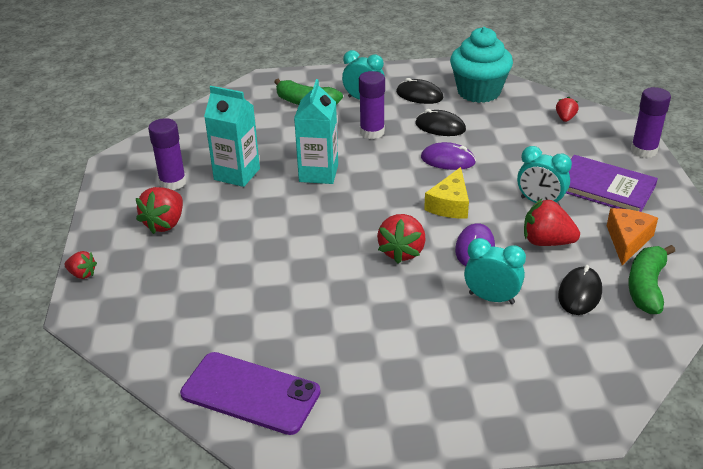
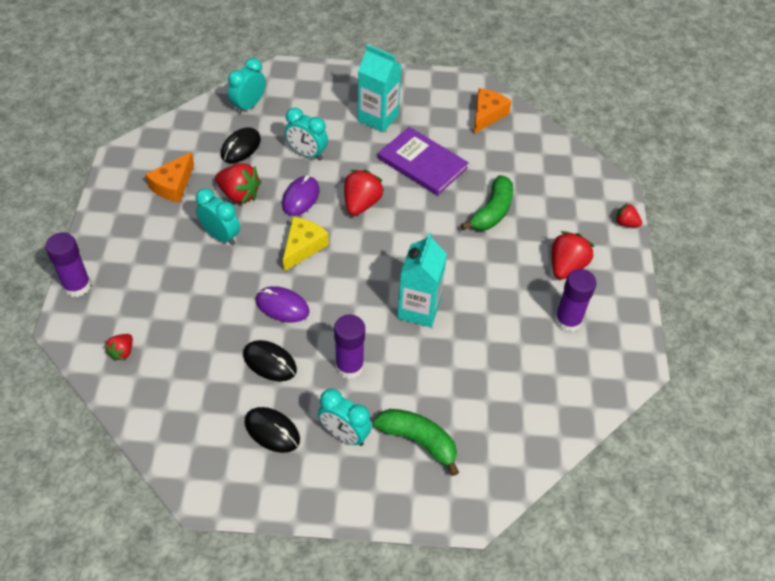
camera: 175 degrees left, 15 degrees up
purple phone [180,352,321,435] -> orange cheese [474,88,512,134]
turquoise carton [204,86,260,187] -> turquoise carton moved to [358,44,402,132]
turquoise cupcake [450,27,513,103] -> none
purple book [566,155,658,212] -> purple book moved to [378,127,469,196]
green banana [628,245,675,314] -> green banana moved to [461,175,513,230]
none -> turquoise clock [228,58,266,114]

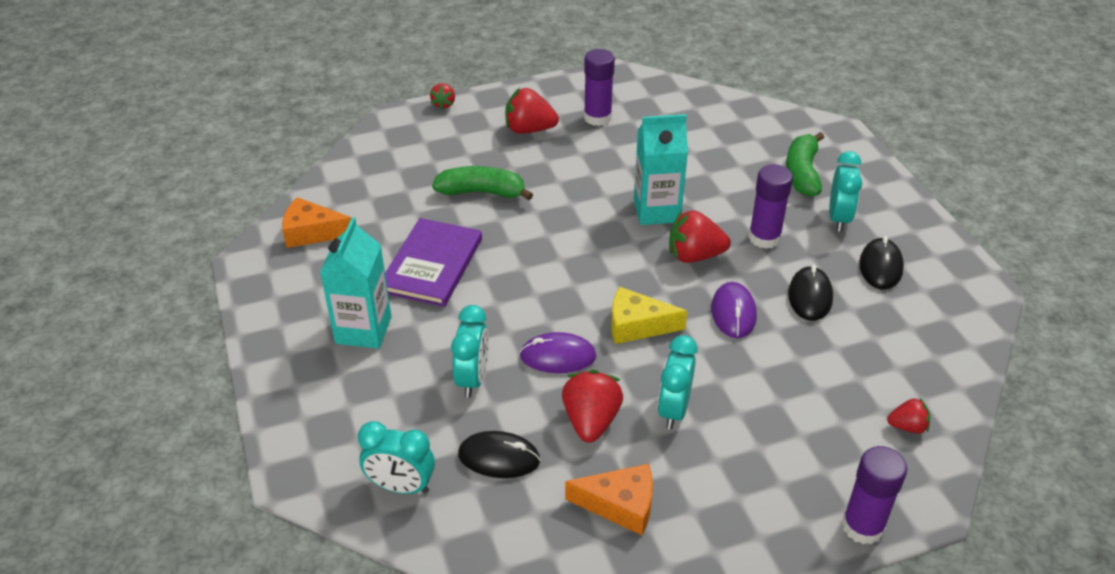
camera: 110 degrees left, 10 degrees down
red strawberry [344,170,384,216] -> red strawberry moved to [669,210,731,263]

